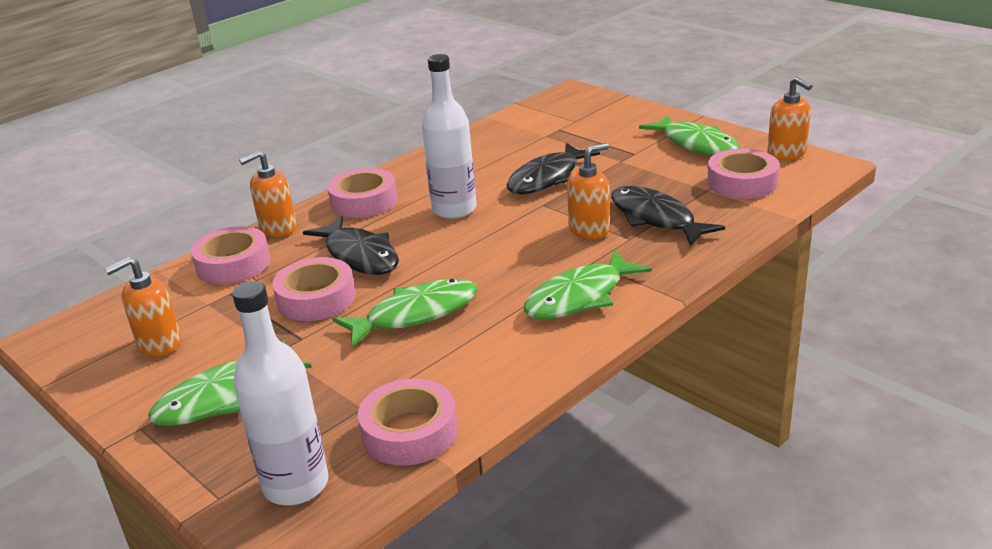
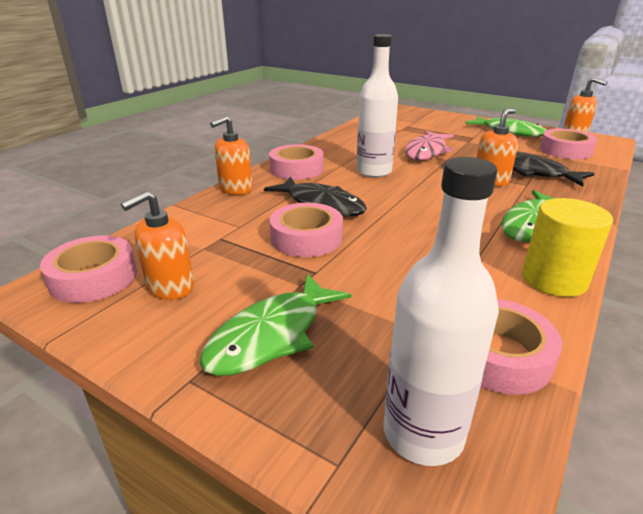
camera: 15 degrees left, 0 degrees up
pink tape [191,226,270,284] -> pink tape moved to [40,235,137,303]
green fish [332,279,477,348] -> none
black fish [507,143,600,194] -> pink fish [405,130,454,160]
none -> yellow cylinder [522,198,613,297]

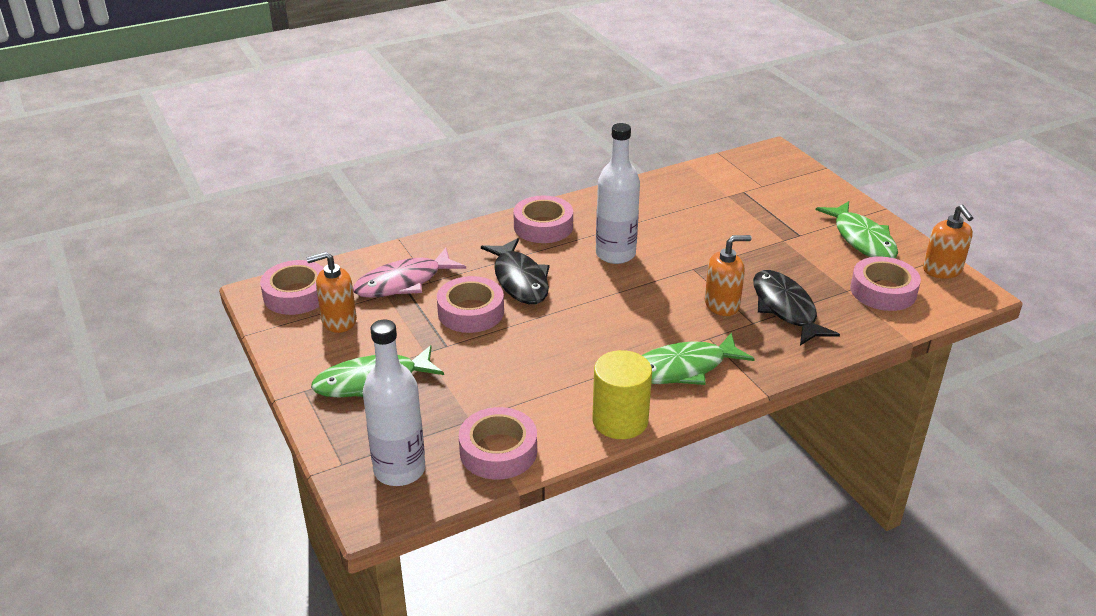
camera: 30 degrees right, 5 degrees up
orange soap dispenser [210,116,253,195] -> none
pink fish [405,130,454,160] -> pink fish moved to [353,248,466,298]

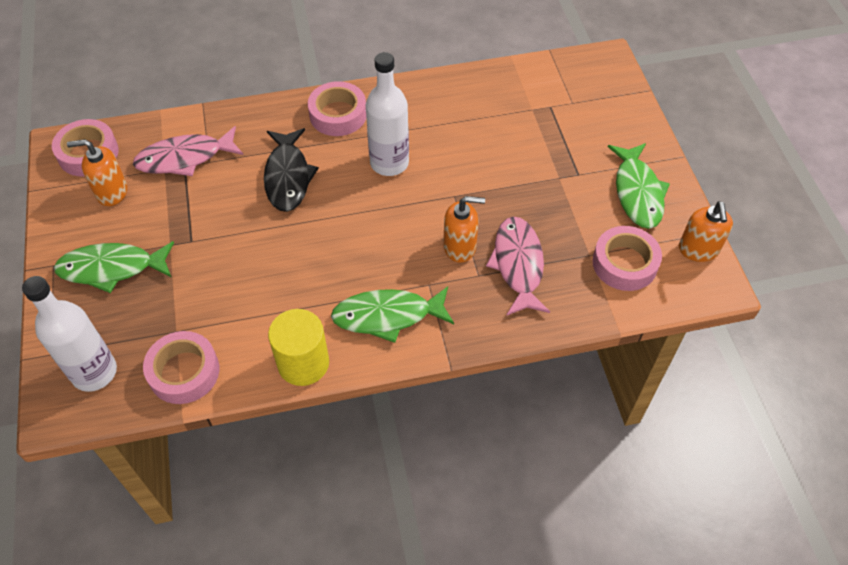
camera: 15 degrees right, 20 degrees up
pink tape [437,276,504,333] -> none
black fish [753,270,840,345] -> pink fish [486,217,550,316]

